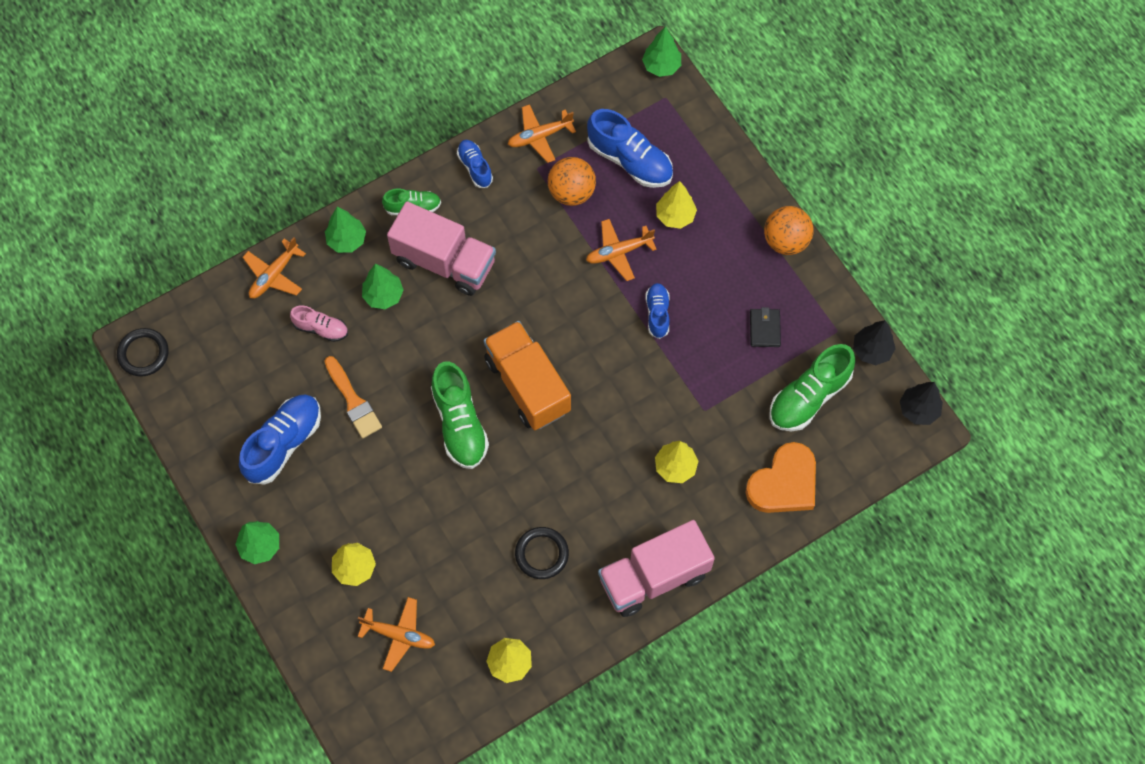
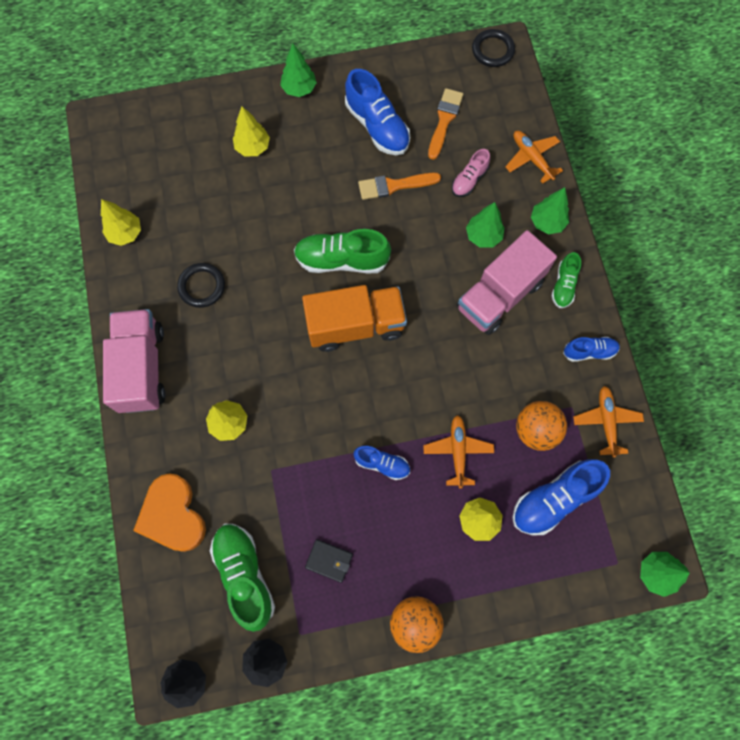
camera: 110 degrees right, 5 degrees up
orange plane [358,597,435,672] -> none
none -> orange brush [428,88,463,160]

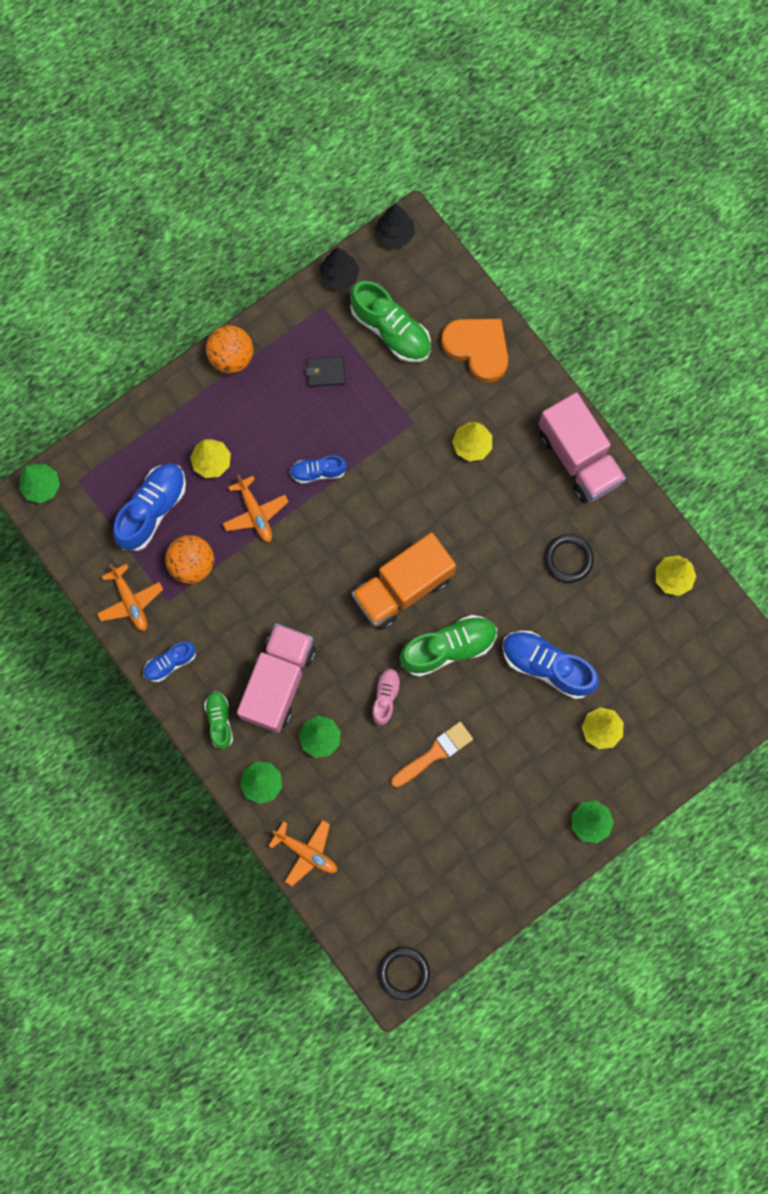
camera: 155 degrees right, 5 degrees up
blue shoe [345,69,410,155] -> blue shoe moved to [502,631,599,699]
orange brush [428,88,463,160] -> none
pink shoe [452,149,490,197] -> pink shoe moved to [371,668,401,726]

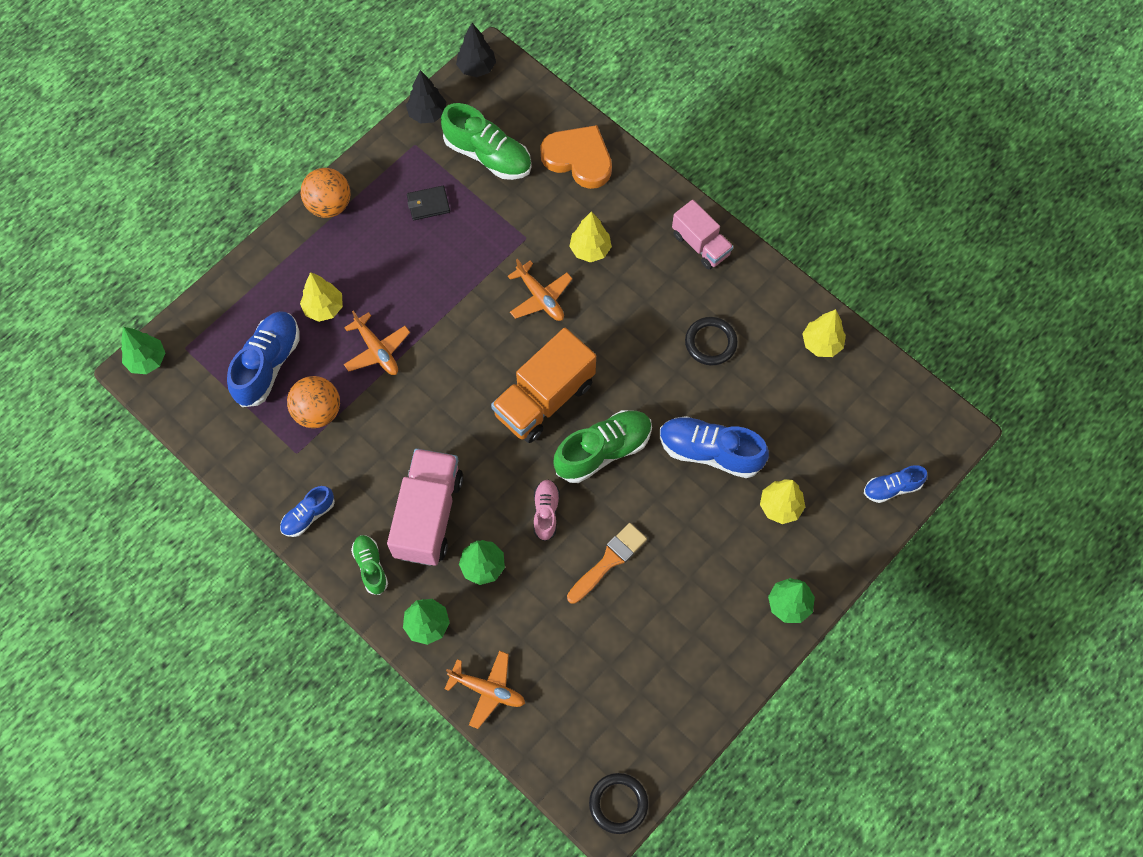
camera: 10 degrees left, 10 degrees down
orange plane [97,564,163,631] -> orange plane moved to [508,259,573,321]
blue shoe [290,455,347,484] -> blue shoe moved to [864,465,928,503]
pink truck [538,393,626,503] -> pink truck [672,200,733,269], size x0.62

